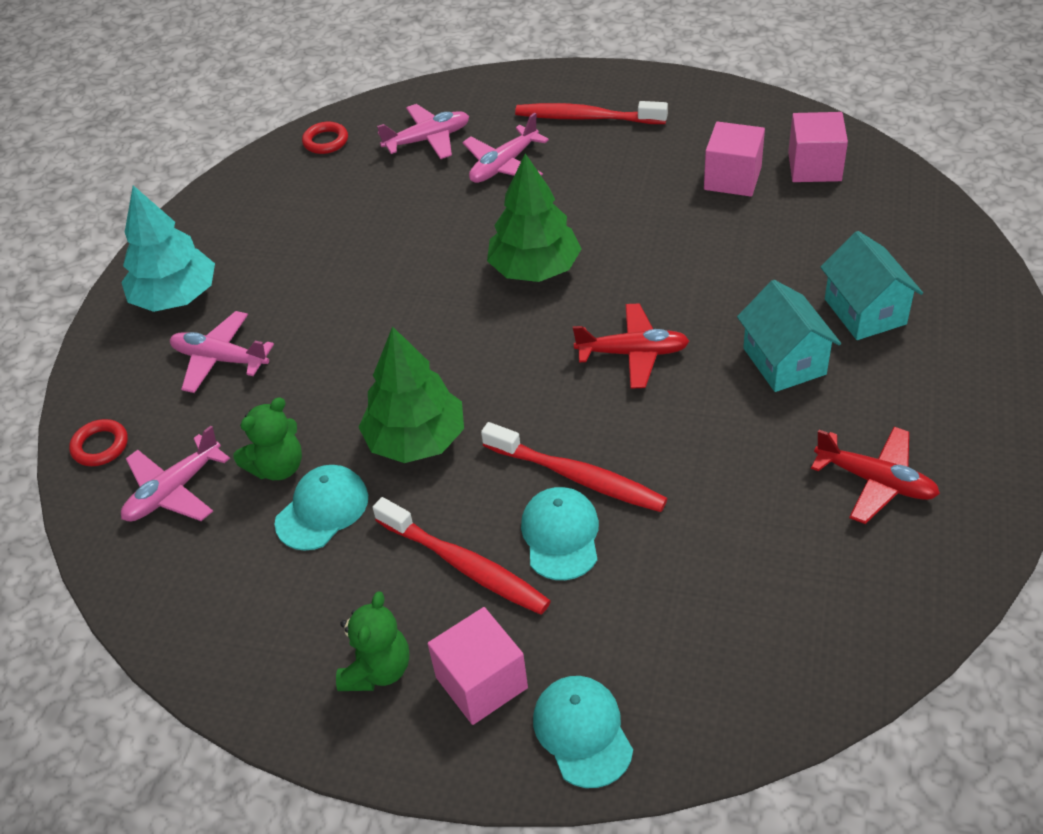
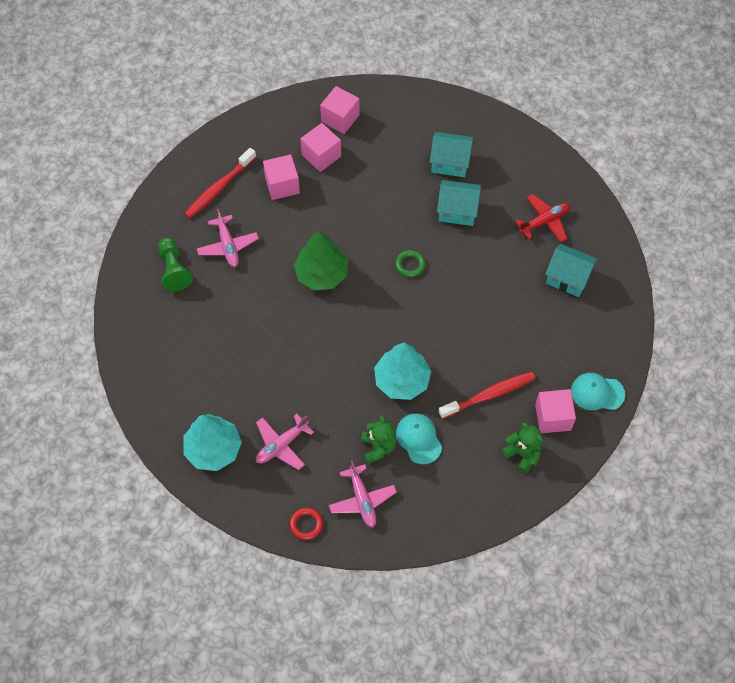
camera: 65 degrees left, 15 degrees up
red ring [302,122,348,154] -> none
green tree [358,326,464,463] -> turquoise tree [374,342,431,400]
pink plane [377,104,469,159] -> green pawn [158,237,193,292]
red toothbrush [481,422,668,512] -> none
turquoise cap [521,487,599,580] -> none
red plane [573,303,689,389] -> green ring [395,250,426,277]
none -> pink cube [263,154,300,200]
none -> turquoise house [545,244,598,297]

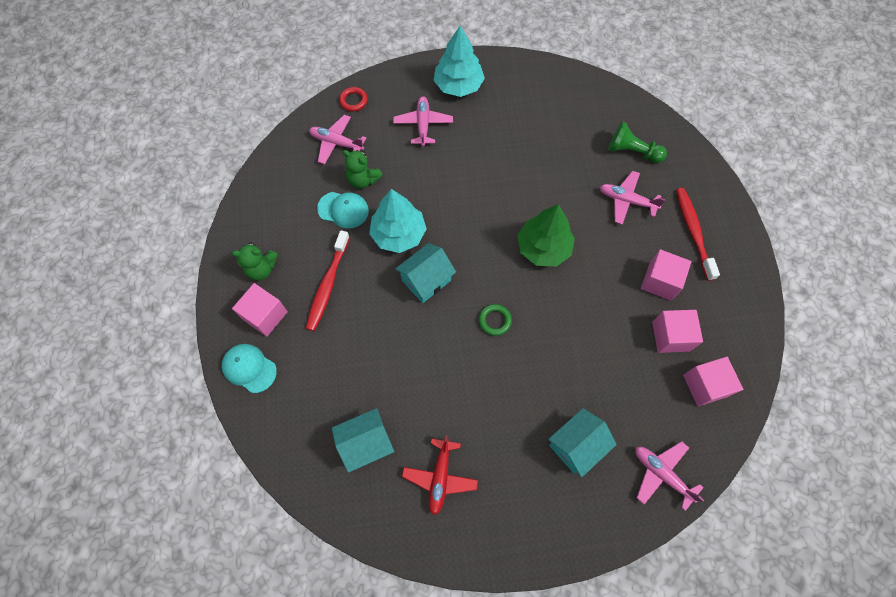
camera: 130 degrees right, 5 degrees up
turquoise house [437,180,481,226] -> turquoise house moved to [395,243,456,303]
turquoise cap [571,373,625,410] -> turquoise cap turned 105 degrees counterclockwise [222,344,277,393]
none -> pink plane [635,441,704,511]

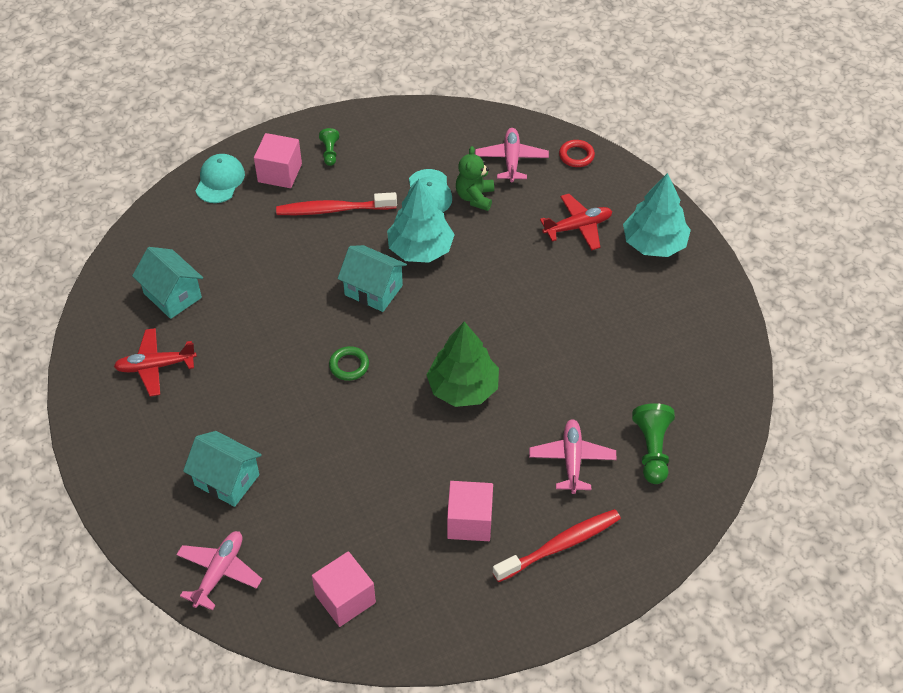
camera: 70 degrees right, 15 degrees down
green teddy bear [232,242,278,281] -> green pawn [319,128,339,166]
pink plane [393,96,453,147] -> red plane [540,194,612,251]
pink cube [652,310,703,353] -> none

